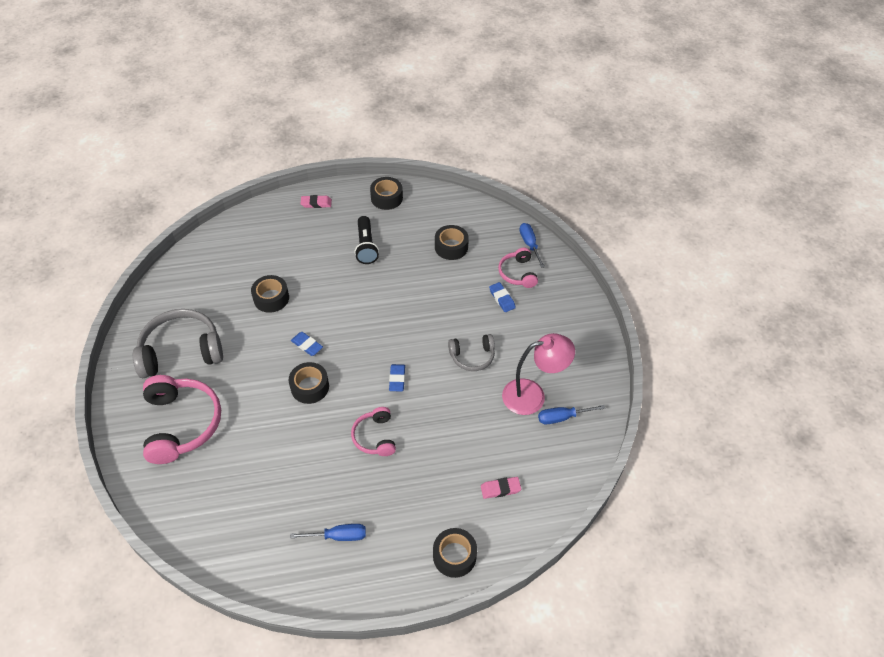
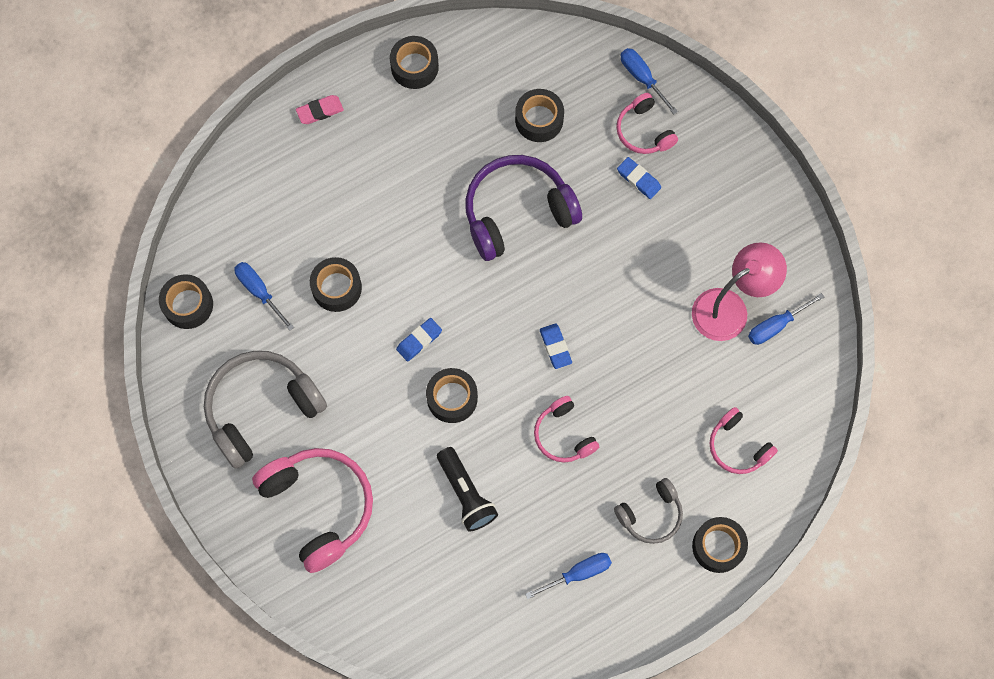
camera: 20 degrees left, 20 degrees up
blue eraser [291,332,323,356] -> blue eraser turned 60 degrees counterclockwise [396,318,442,362]
black flashlight [354,216,379,264] -> black flashlight moved to [437,447,498,532]
grey headphones [448,334,495,371] -> grey headphones moved to [614,478,683,544]
pink eraser [481,477,521,499] -> pink headphones [709,407,778,474]
none -> black tape [159,274,213,329]
none -> blue screwdriver [234,262,294,331]
none -> purple headphones [465,155,582,261]

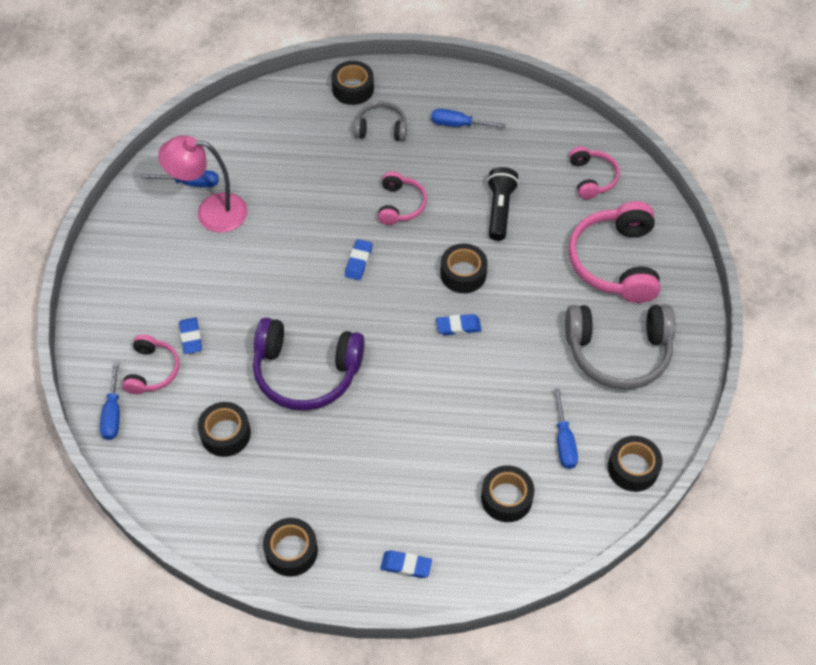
camera: 145 degrees left, 15 degrees down
pink eraser [296,95,344,124] -> blue eraser [380,550,432,578]
black tape [310,257,362,312] -> black tape moved to [481,465,535,522]
pink headphones [709,407,778,474] -> pink headphones moved to [569,147,620,199]

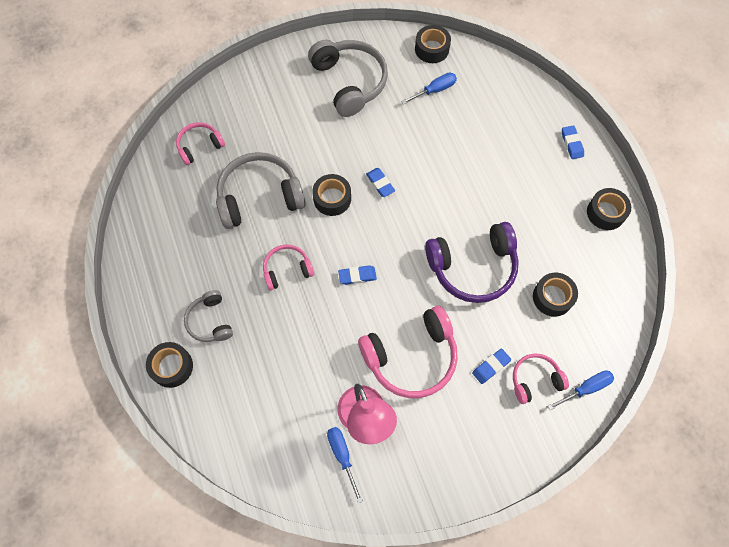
camera: 115 degrees left, 10 degrees up
purple headphones [253,318,365,411] -> purple headphones turned 90 degrees clockwise [425,222,519,303]
blue screwdriver [431,109,506,128] -> none
black tape [481,465,535,522] -> none
black flashlight [487,167,519,241] -> grey headphones [216,152,306,229]
pink headphones [569,201,661,303] -> pink headphones moved to [358,306,458,398]

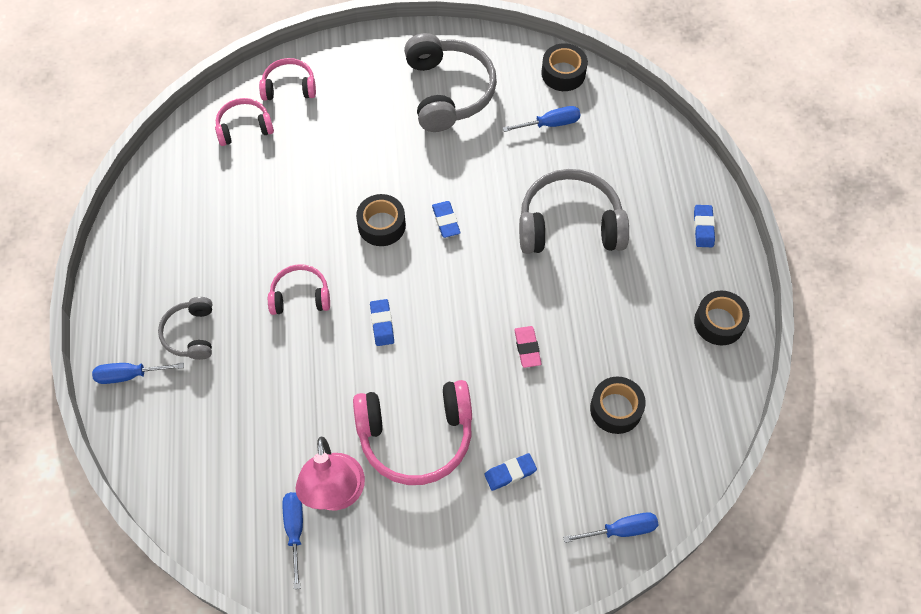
camera: 15 degrees right, 5 degrees down
black tape [146,342,193,388] -> blue screwdriver [92,363,184,384]
grey headphones [216,152,306,229] -> grey headphones moved to [519,169,629,254]
blue eraser [338,265,377,285] -> blue eraser turned 75 degrees clockwise [370,299,394,346]
purple headphones [425,222,519,303] -> pink eraser [514,326,542,368]
pink headphones [513,353,569,404] -> pink headphones moved to [259,58,316,101]

